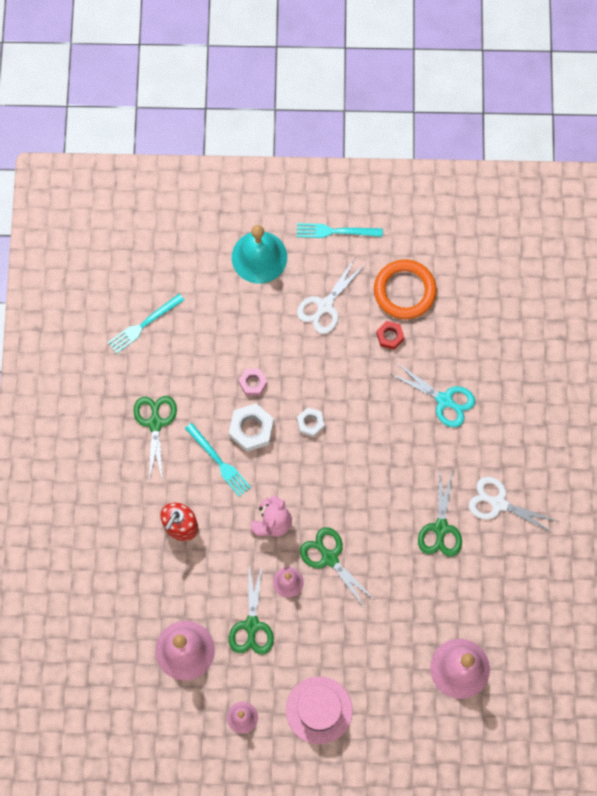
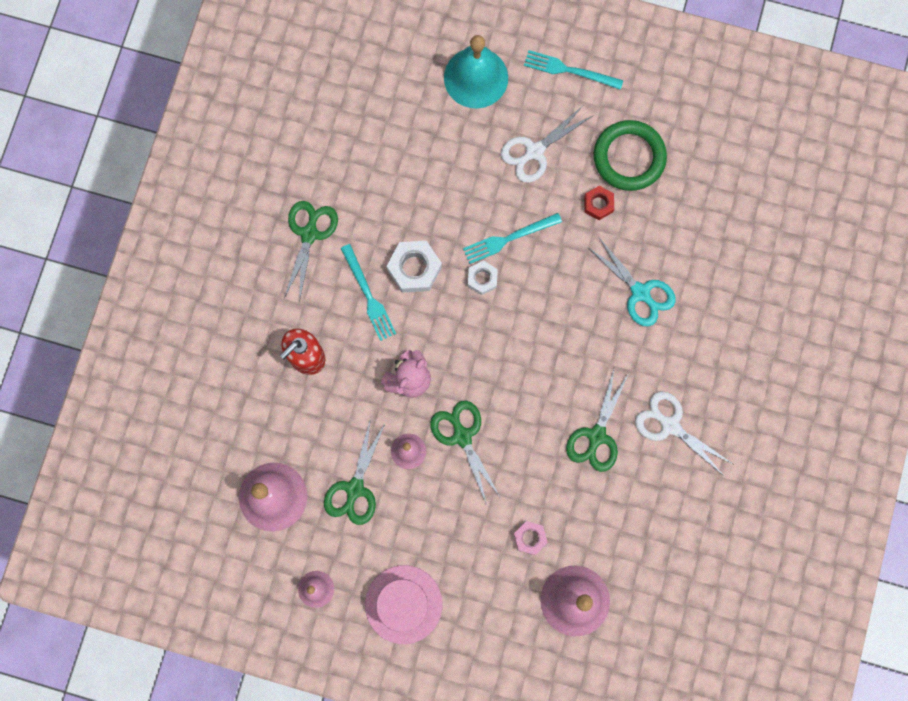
camera: 15 degrees right, 5 degrees up
turquoise fork [107,294,184,354] -> turquoise fork moved to [463,213,562,264]
pink nut [239,369,267,395] -> pink nut moved to [514,521,548,555]
orange ring [374,259,437,319] -> green ring [594,120,667,191]

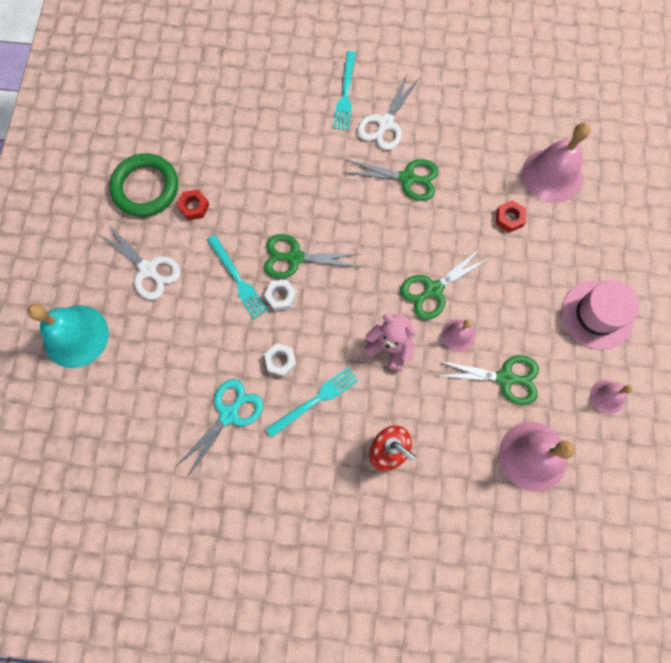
camera: 100 degrees left, 5 degrees down
green scissors [284,201,338,302] -> green scissors moved to [264,234,361,279]
white nut [387,241,442,293] -> white nut [264,343,297,377], size x0.61
pink nut [514,521,548,555] -> red nut [496,200,526,233]
turquoise fork [524,50,623,90] -> turquoise fork moved to [333,51,356,130]
turquoise scissors [587,236,676,327] -> turquoise scissors moved to [175,379,263,476]

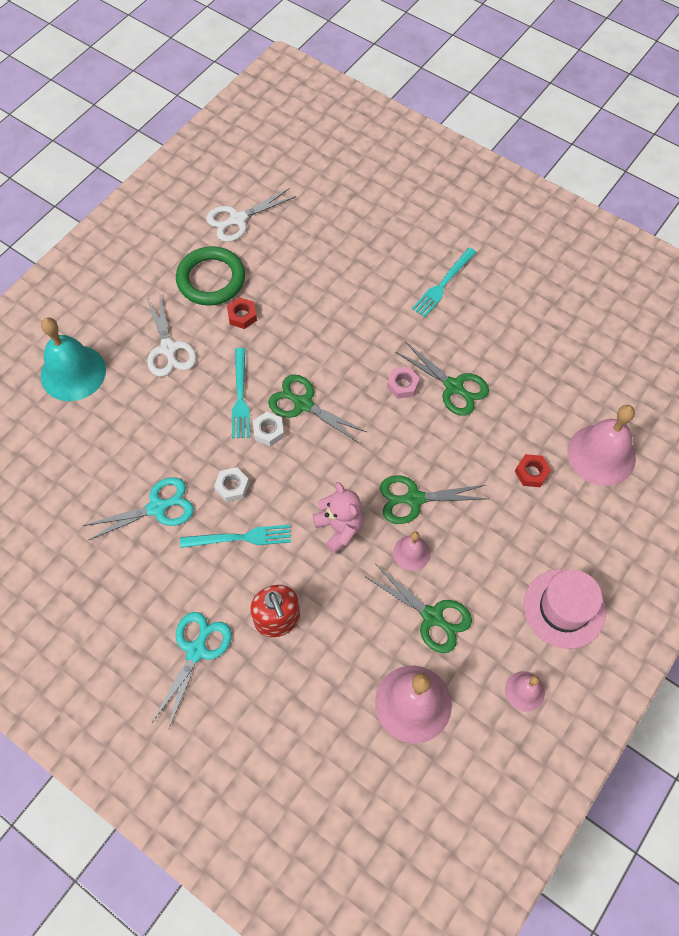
camera: 30 degrees right, 10 degrees down
white scissors [357,73,419,150] -> white scissors moved to [206,188,296,242]
none -> turquoise scissors [152,612,232,730]
none -> pink nut [387,367,420,399]

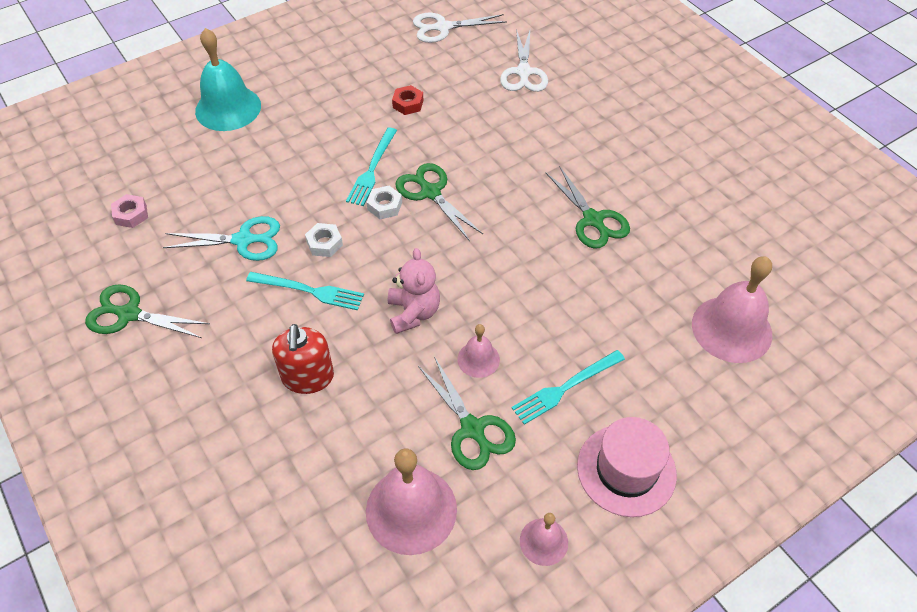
camera: 20 degrees right, 10 degrees down
white scissors [146,296,197,377] -> white scissors moved to [500,29,548,92]
turquoise scissors [152,612,232,730] -> none
green ring [176,246,245,306] -> none
green scissors [380,475,488,524] -> green scissors moved to [85,284,210,338]
pink nut [387,367,420,399] -> pink nut moved to [111,194,148,228]
turquoise fork [412,247,476,317] -> turquoise fork moved to [512,350,625,425]
red nut [515,454,551,487] -> none

